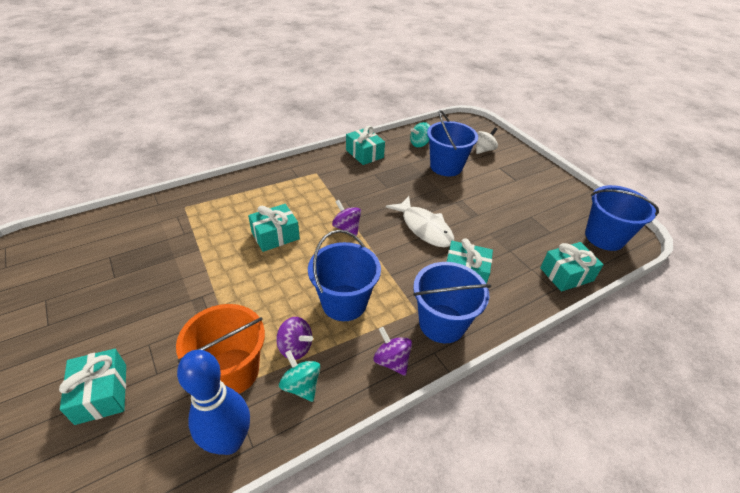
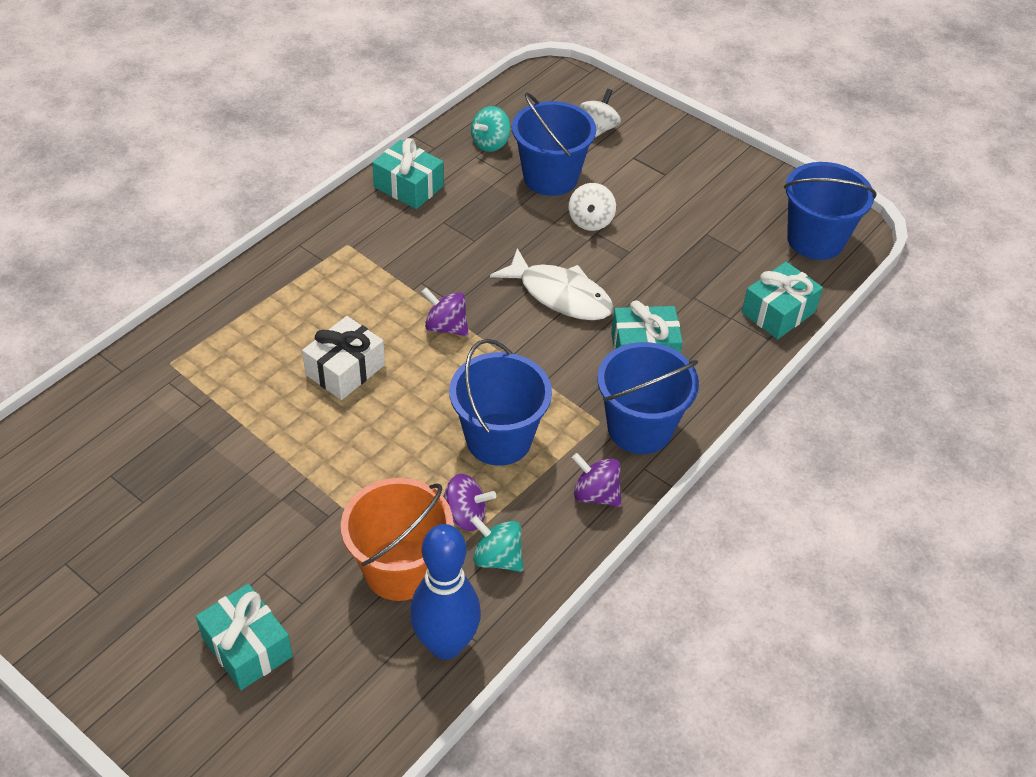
camera: 20 degrees left, 5 degrees up
turquoise gift [248,204,300,252] -> white gift [302,316,385,400]
none -> white spinning top [569,183,616,231]

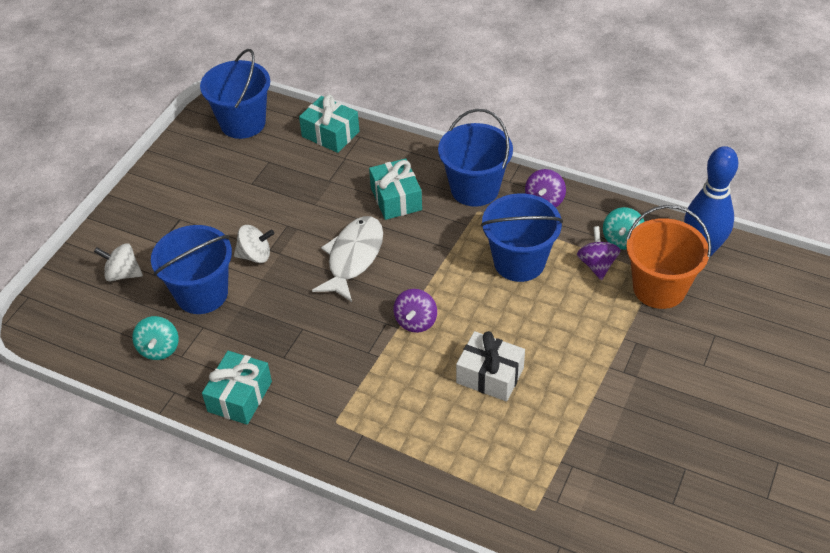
camera: 100 degrees left, 0 degrees up
turquoise gift [196,584,293,690] -> none
turquoise spinning top [471,106,511,152] -> turquoise spinning top turned 60 degrees clockwise [132,316,179,360]

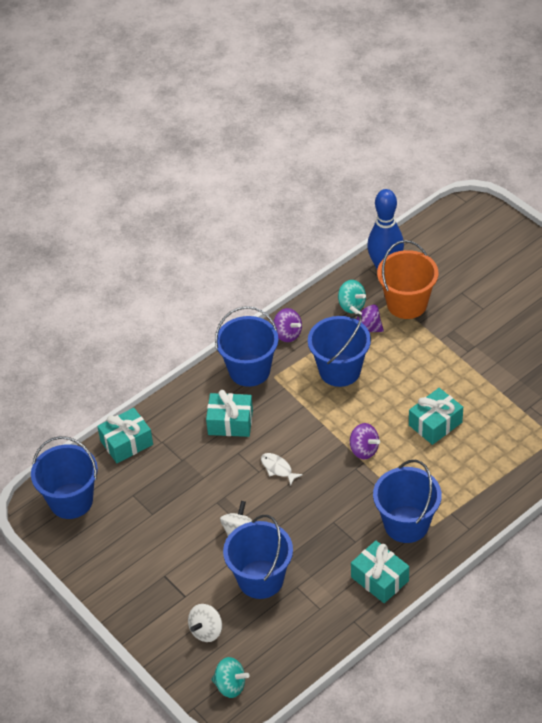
camera: 65 degrees left, 0 degrees up
turquoise spinning top [132,316,179,360] -> turquoise spinning top moved to [211,657,249,698]
white fish [312,216,383,302] -> white fish [261,453,303,486], size x0.51
white gift [456,331,525,401] -> turquoise gift [409,388,463,445]
none -> blue bucket [373,460,442,543]

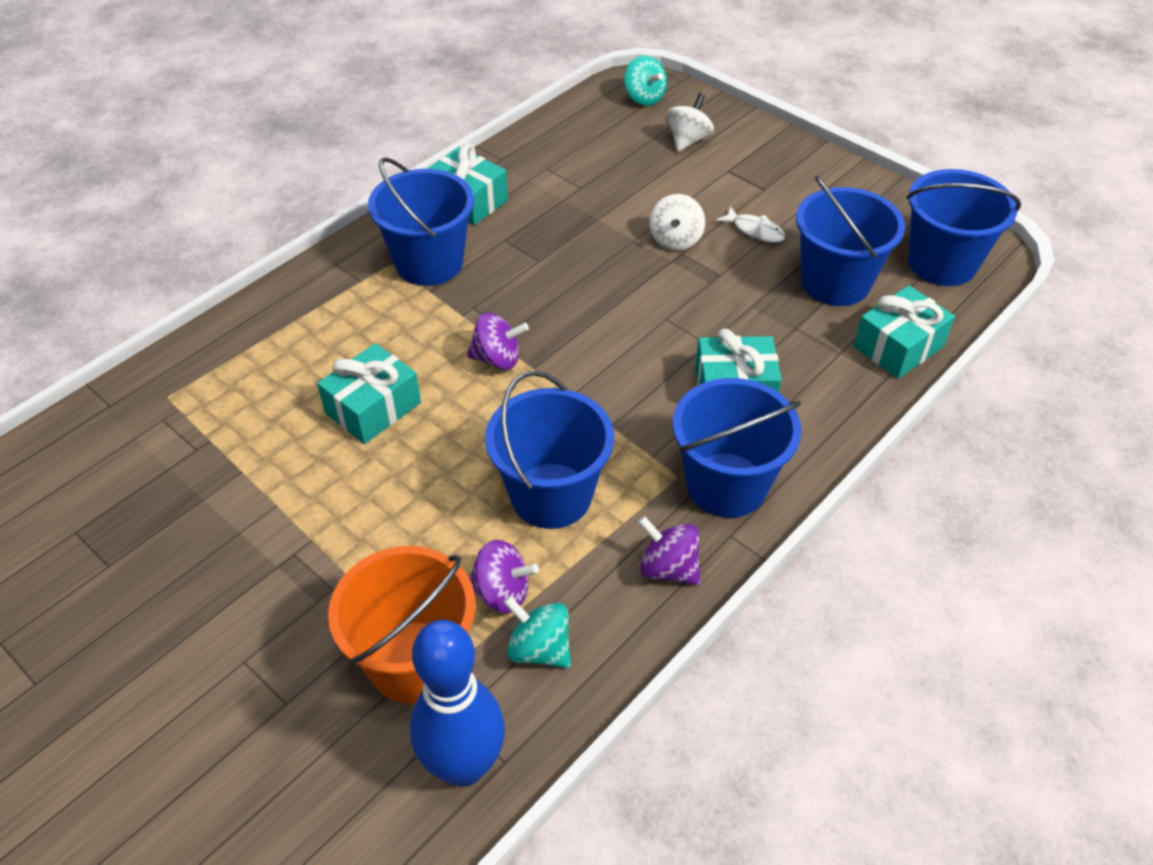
camera: 170 degrees right, 0 degrees up
turquoise spinning top [211,657,249,698] -> turquoise spinning top turned 135 degrees counterclockwise [624,55,667,106]
blue bucket [223,515,293,599] -> blue bucket moved to [796,176,905,306]
white fish [261,453,303,486] -> white fish moved to [716,206,786,243]
purple spinning top [349,423,380,459] -> purple spinning top turned 150 degrees clockwise [467,312,529,370]

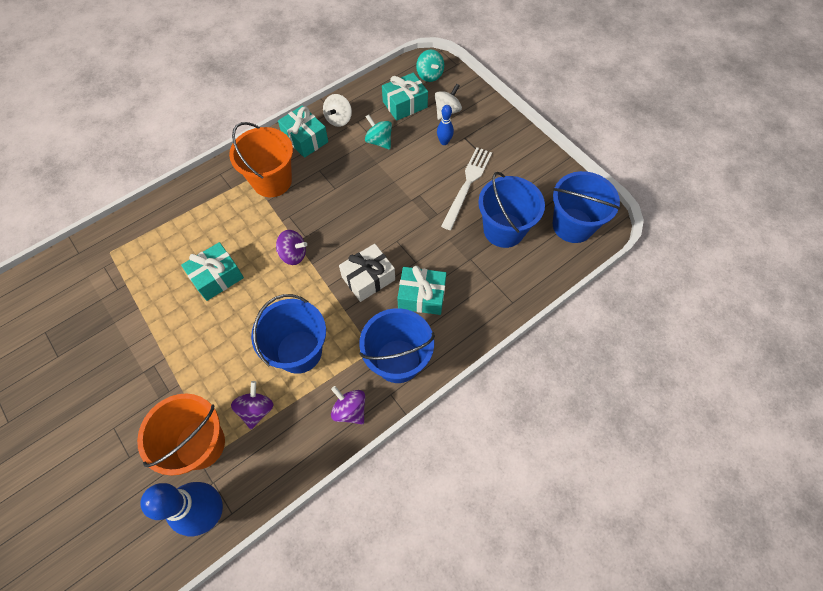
camera: 10 degrees right, 15 degrees up
blue bucket [368,157,474,286] -> orange bucket [229,122,293,197]
purple spinning top [469,540,539,613] -> purple spinning top turned 105 degrees counterclockwise [231,381,274,429]
turquoise spinning top [503,596,571,668] -> turquoise spinning top moved to [365,114,392,150]
white spinning top [650,194,705,251] -> white spinning top moved to [323,94,352,127]
white fish [716,206,786,243] -> white fork [441,147,492,230]
turquoise gift [854,285,955,379] -> turquoise gift moved to [382,73,428,121]
none -> white gift [339,244,395,302]
none -> blue bowling pin [437,105,454,145]

